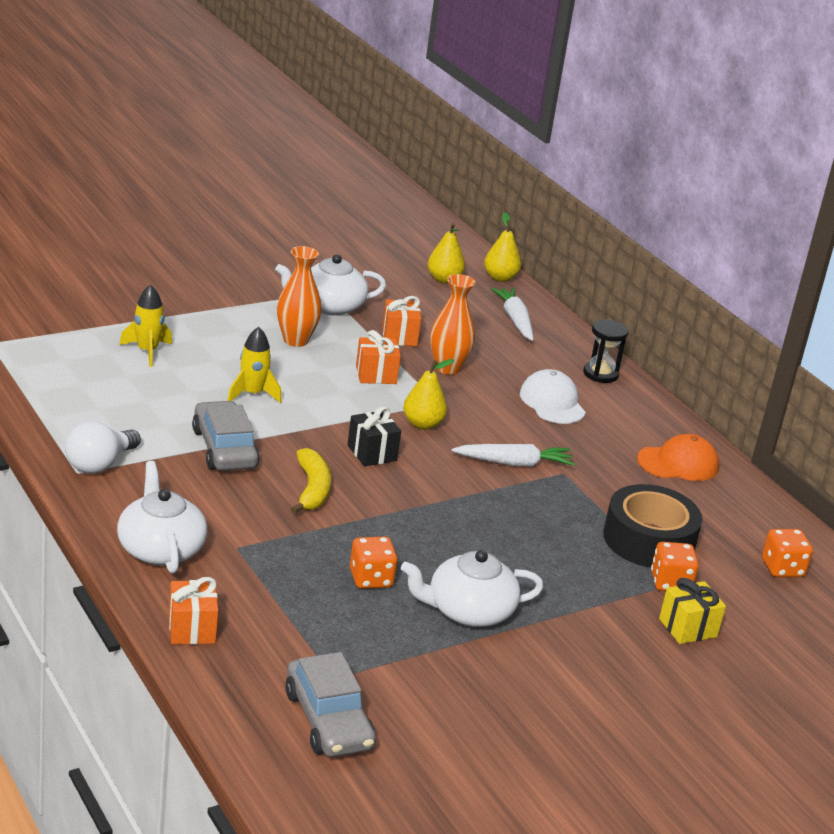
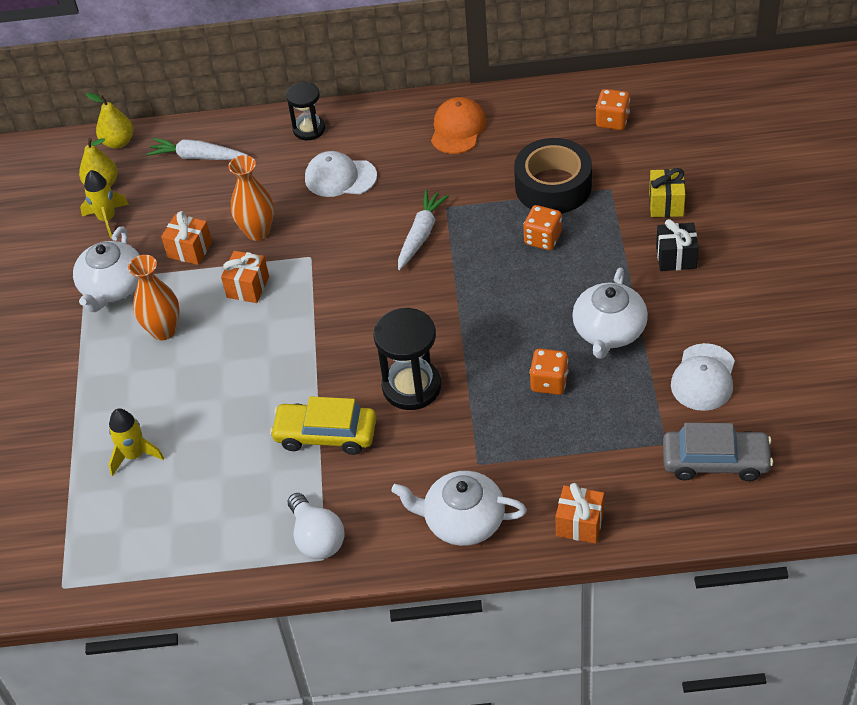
camera: 55 degrees left, 20 degrees up
grey car [192,401,260,471] -> yellow car [270,396,376,455]
yellow rocket [227,327,282,403] -> yellow rocket moved to [80,170,129,238]
yellow banana [291,448,331,514] -> black hourglass [373,308,441,410]
black gift [347,406,401,466] -> black gift moved to [656,219,699,271]
yellow pear [403,359,454,430] -> none
orange dice [651,542,699,591] -> orange dice moved to [523,205,562,250]
none -> white cap [671,343,735,411]

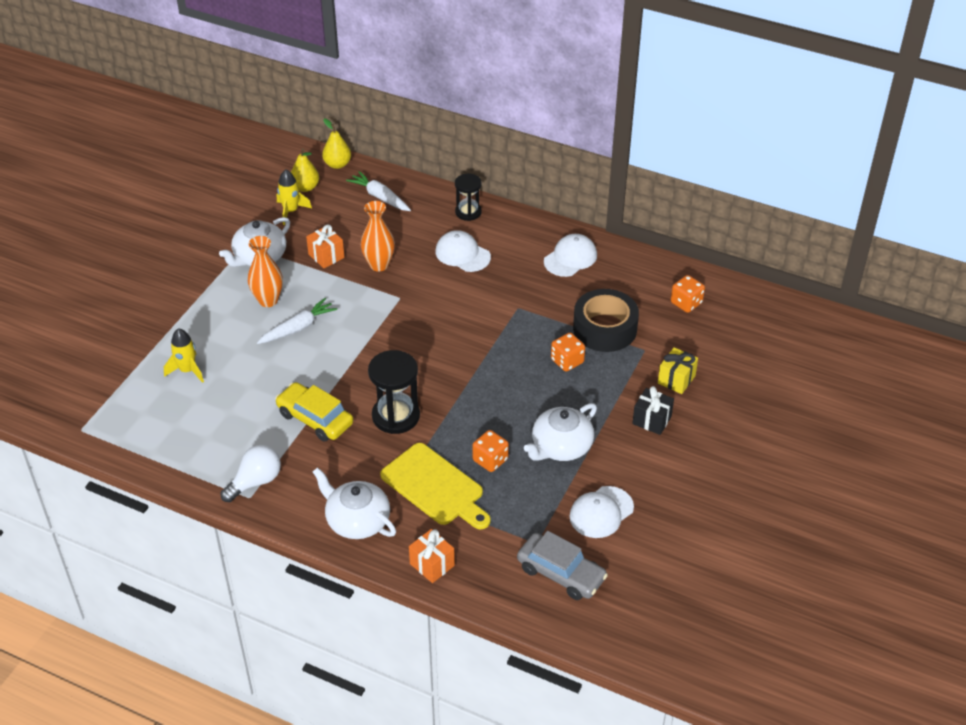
camera: 25 degrees right, 5 degrees down
orange gift [221,251,269,303] -> none
white light bulb [288,493,345,559] -> white light bulb turned 135 degrees counterclockwise [221,445,281,502]
white carrot [398,190,449,270] -> white carrot moved to [257,298,337,344]
orange cap [431,97,486,154] -> white cap [544,234,597,277]
none -> yellow cutting board [380,443,491,529]

